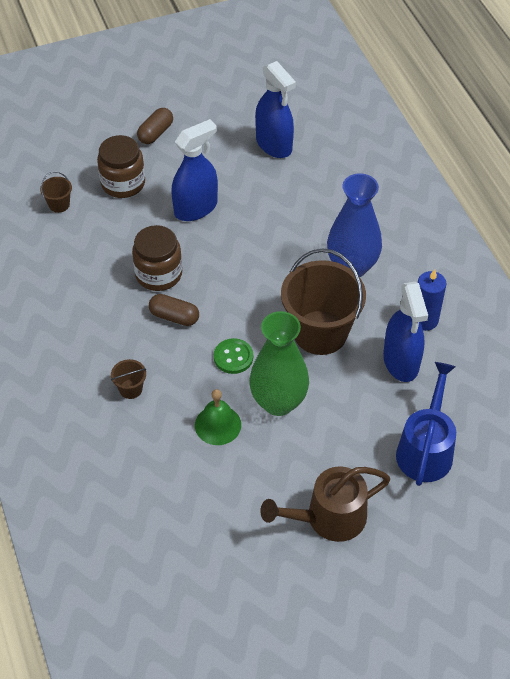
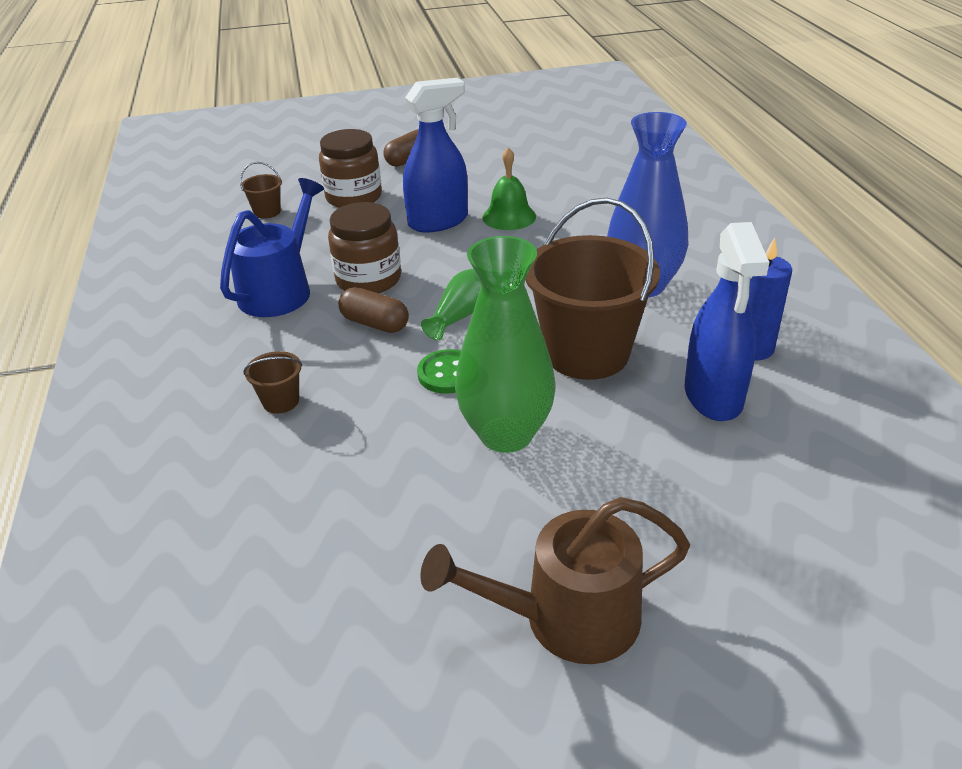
camera: 10 degrees right, 15 degrees down
green bell [195,389,241,445] -> green bell moved to [482,147,536,230]
blue spray bottle [255,61,296,158] -> none
blue watering can [396,362,456,486] -> blue watering can moved to [220,178,324,317]
none -> green vase [421,269,481,340]

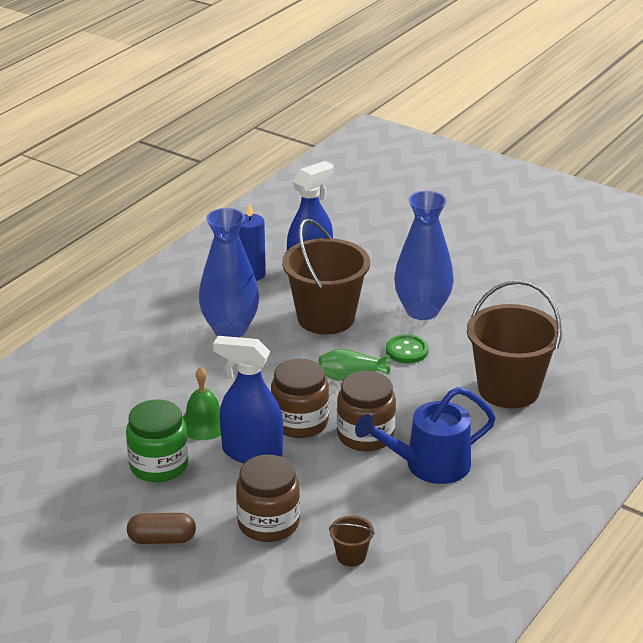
camera: 135 degrees left, 5 degrees down
brown bucket [243,351,303,414] -> brown bucket [467,280,562,408], size x2.42
brown capsule [338,287,409,333] -> none
brown watering can [420,497,690,664] -> none
green vase [455,236,556,453] -> blue vase [394,191,454,320]
none -> green jar [126,399,189,482]
none -> brown jar [271,359,329,438]

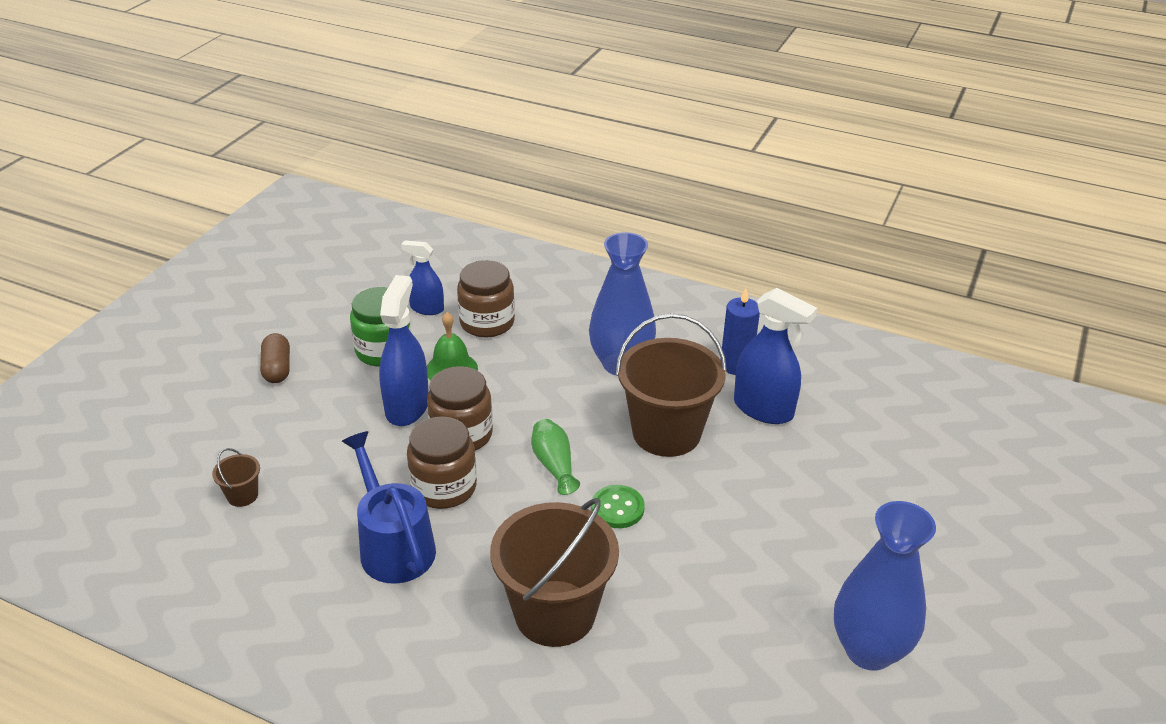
camera: 80 degrees right, 5 degrees up
brown jar [236,455,300,542] -> brown jar moved to [457,260,515,337]
blue vase [394,191,454,320] -> blue vase moved to [834,501,936,671]
none -> blue spray bottle [401,240,444,315]

